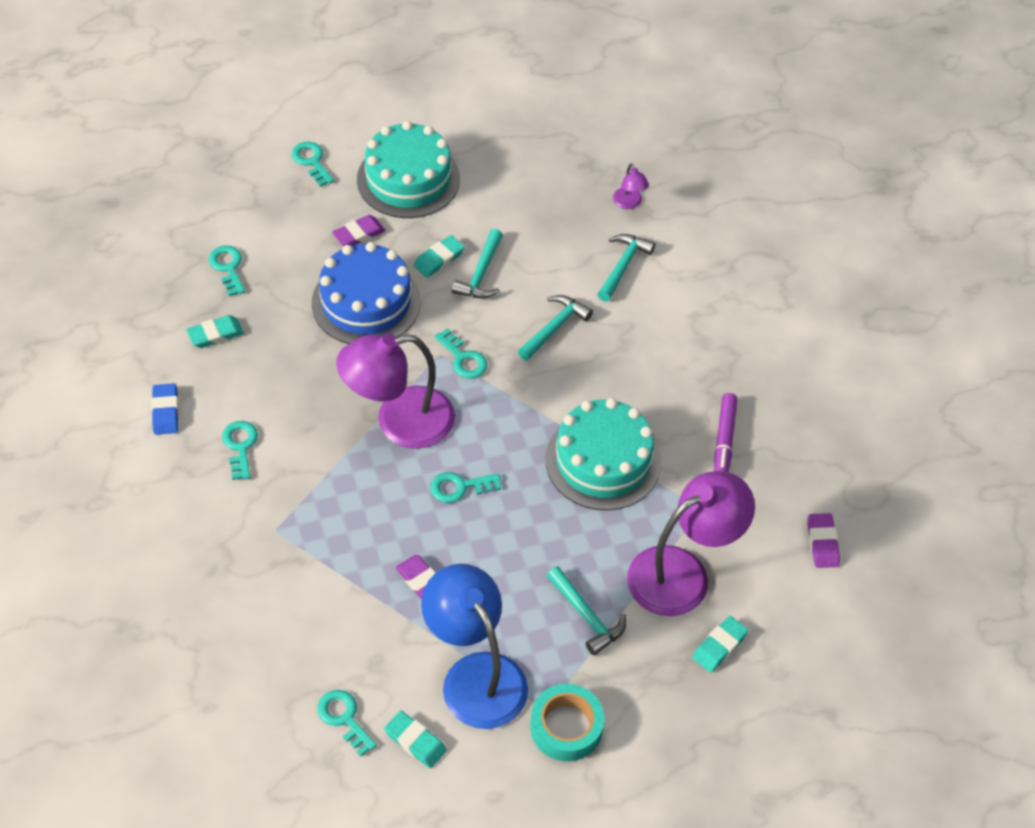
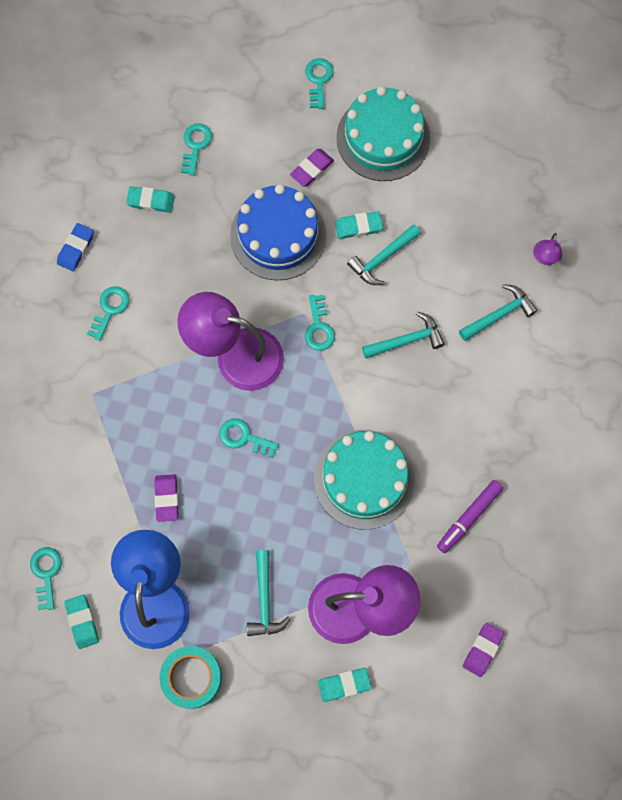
camera: 35 degrees right, 20 degrees up
purple eraser [332,215,386,246] -> purple eraser turned 45 degrees counterclockwise [290,149,334,187]

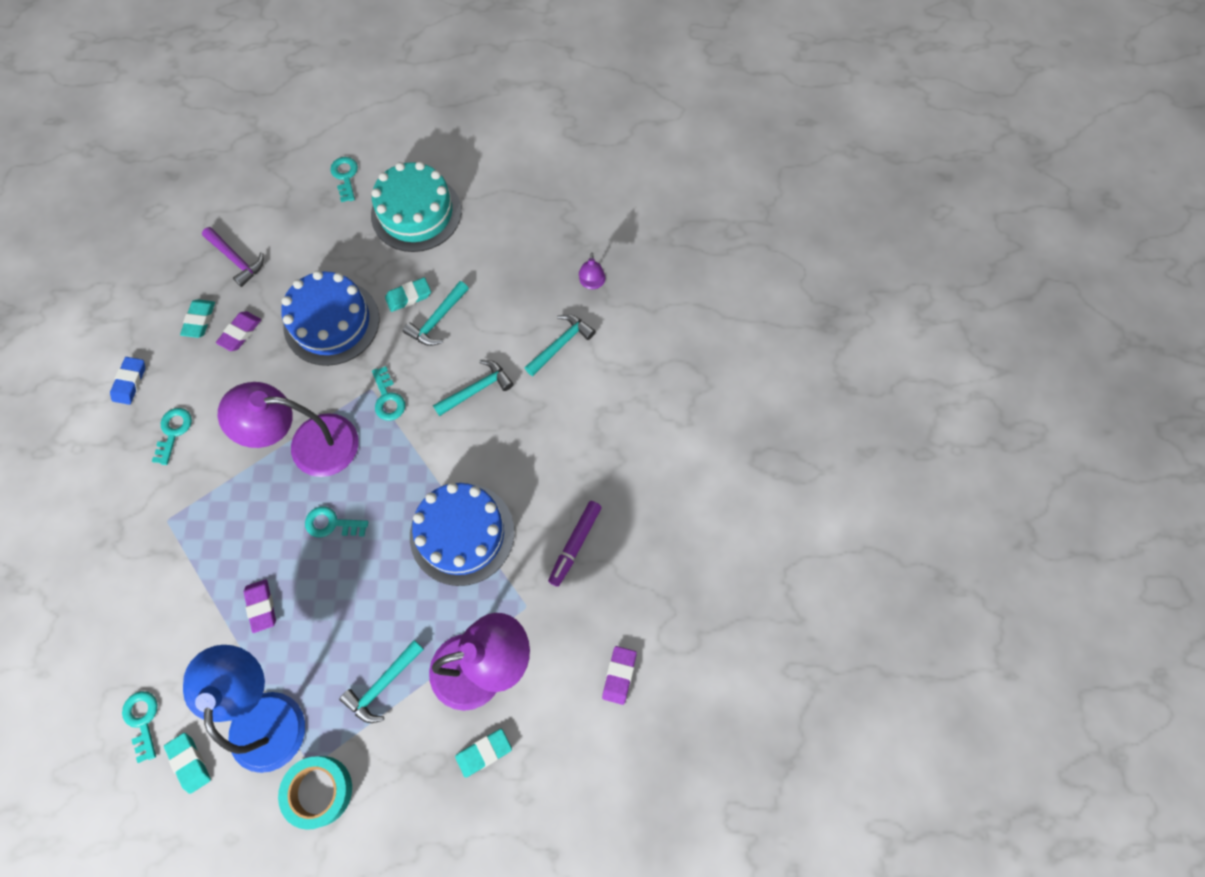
camera: 15 degrees left, 5 degrees down
turquoise eraser [126,186,175,213] -> turquoise eraser turned 75 degrees counterclockwise [180,299,215,338]
turquoise key [181,123,212,176] -> purple hammer [202,227,264,287]
turquoise hammer [247,550,291,636] -> turquoise hammer turned 60 degrees clockwise [339,640,424,723]
purple eraser [290,149,334,187] -> purple eraser moved to [216,311,261,351]
turquoise cake [314,430,415,530] -> blue cake [410,483,514,586]

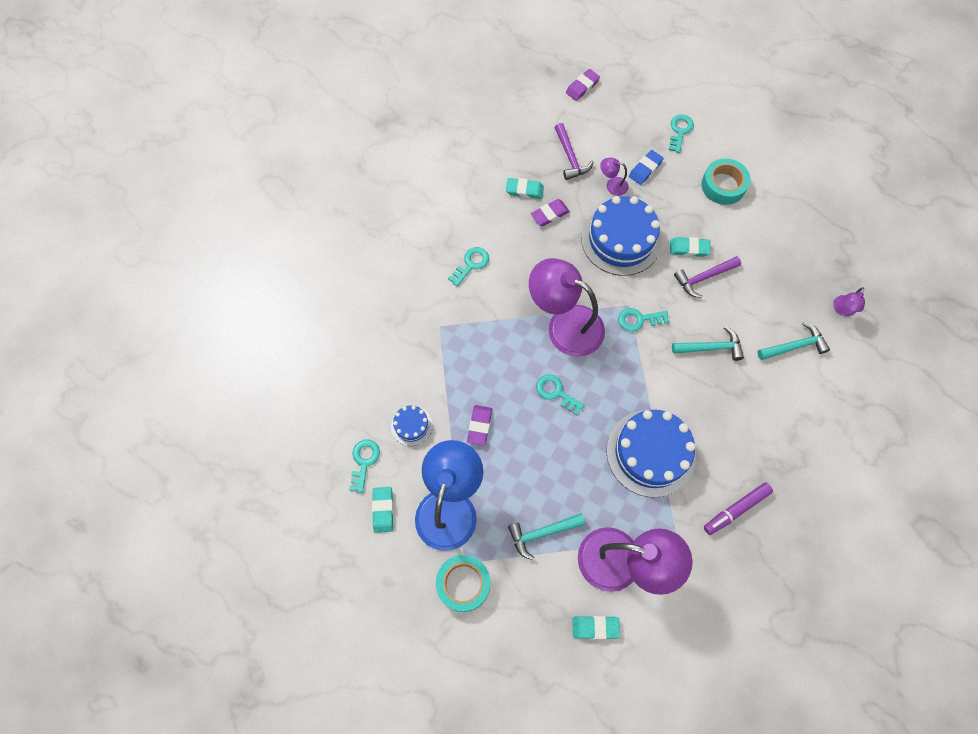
camera: 30 degrees right, 0 degrees up
blue eraser [110,357,145,405] -> blue eraser moved to [629,150,664,185]
turquoise eraser [180,299,215,338] -> turquoise eraser turned 60 degrees clockwise [506,178,544,199]
turquoise cake [371,161,462,252] -> turquoise tape [701,158,751,205]
turquoise key [372,366,405,421] -> turquoise key turned 75 degrees clockwise [618,308,669,332]
turquoise hammer [403,281,469,346] -> purple hammer [674,256,741,298]
purple eraser [602,646,637,705] -> purple eraser moved to [566,69,600,101]
none -> blue cake [391,405,433,446]
none -> purple lamp [600,158,628,196]

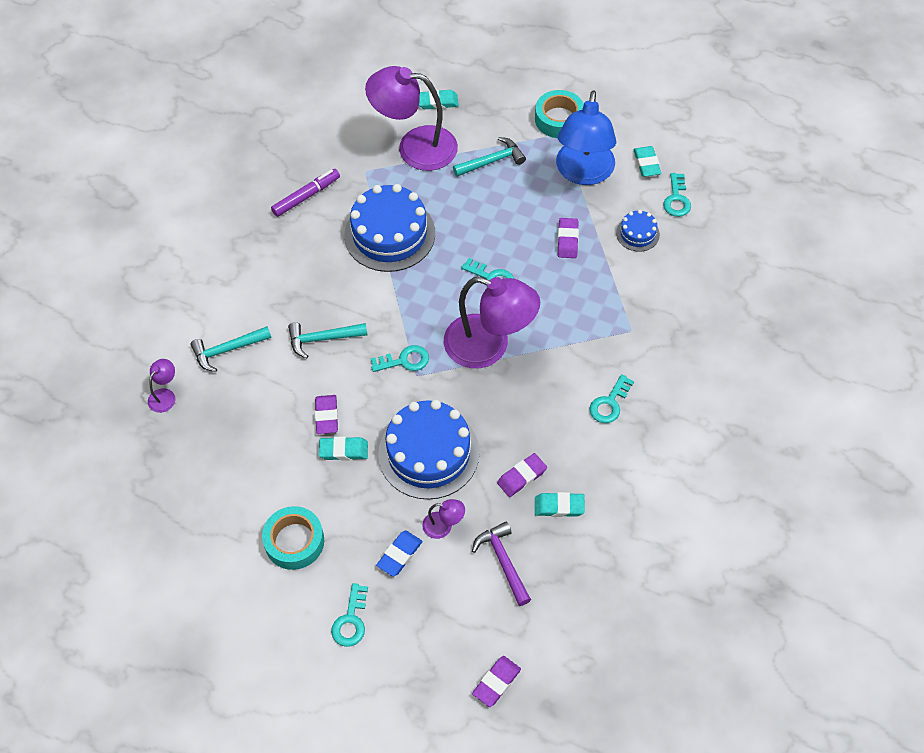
camera: 175 degrees right, 10 degrees down
purple hammer [674,256,741,298] -> purple eraser [315,395,338,434]

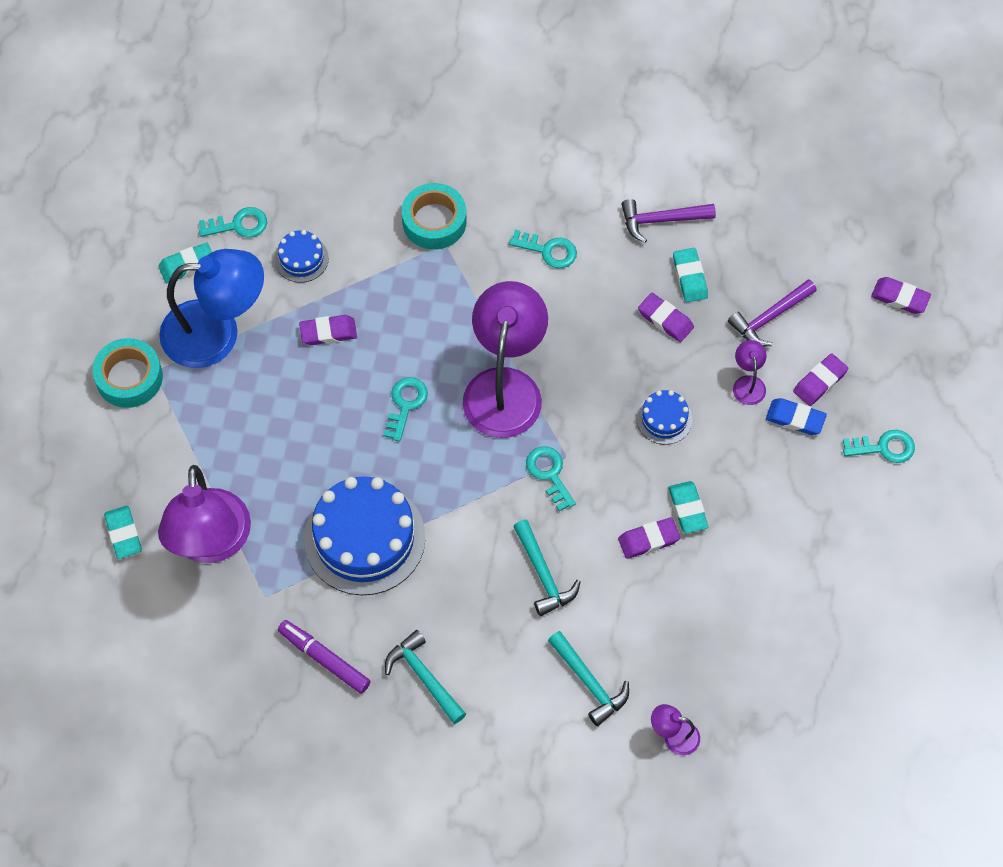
camera: 105 degrees left, 5 degrees up
turquoise tape [262,506,324,570] -> turquoise tape moved to [402,183,466,250]
blue cake [378,400,480,499] -> blue cake [637,390,693,445], size x0.47
turquoise hammer [453,137,526,177] -> turquoise hammer moved to [385,630,466,724]
none -> purple hammer [621,199,716,243]
none -> purple eraser [793,353,848,406]

